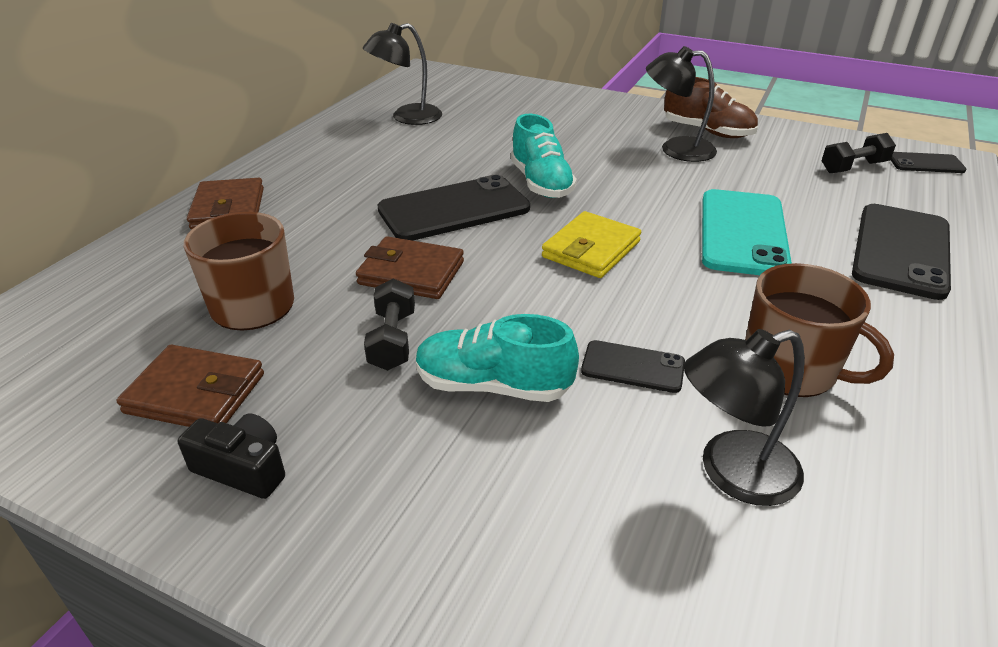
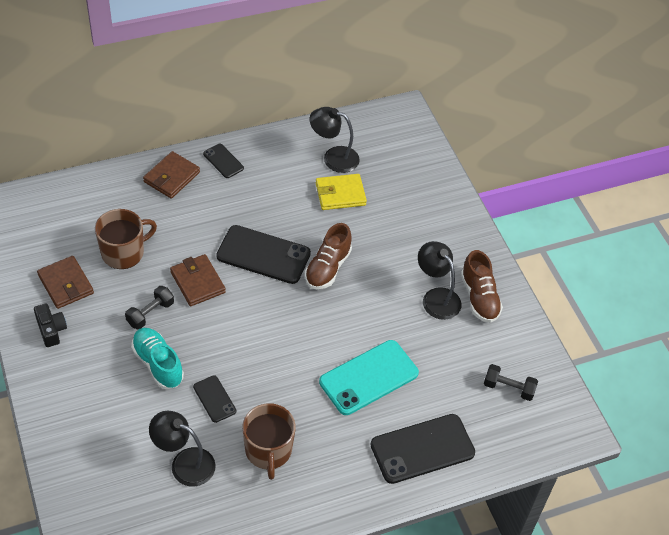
camera: 40 degrees right, 15 degrees up
turquoise shoe [511,114,577,198] -> brown shoe [305,223,352,289]
yellow wallet [542,211,641,278] -> yellow wallet moved to [316,174,367,210]
black phone [891,152,966,173] -> black phone moved to [203,144,244,178]

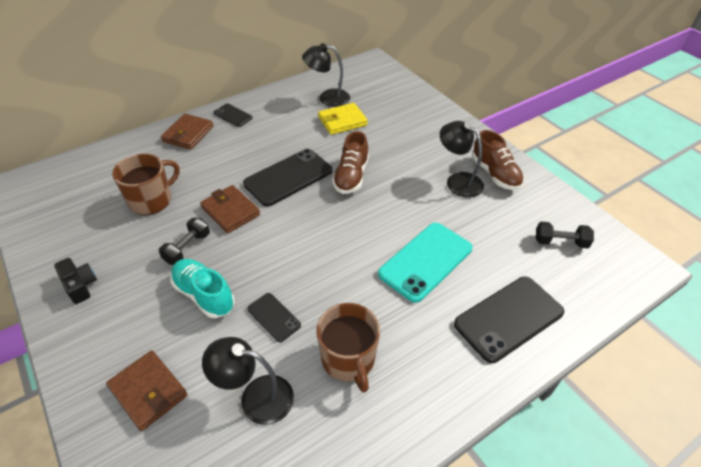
camera: 10 degrees left, 5 degrees down
brown wallet [37,256,94,309] -> brown wallet moved to [106,350,188,431]
black phone [216,225,311,284] -> black phone turned 45 degrees counterclockwise [243,149,332,206]

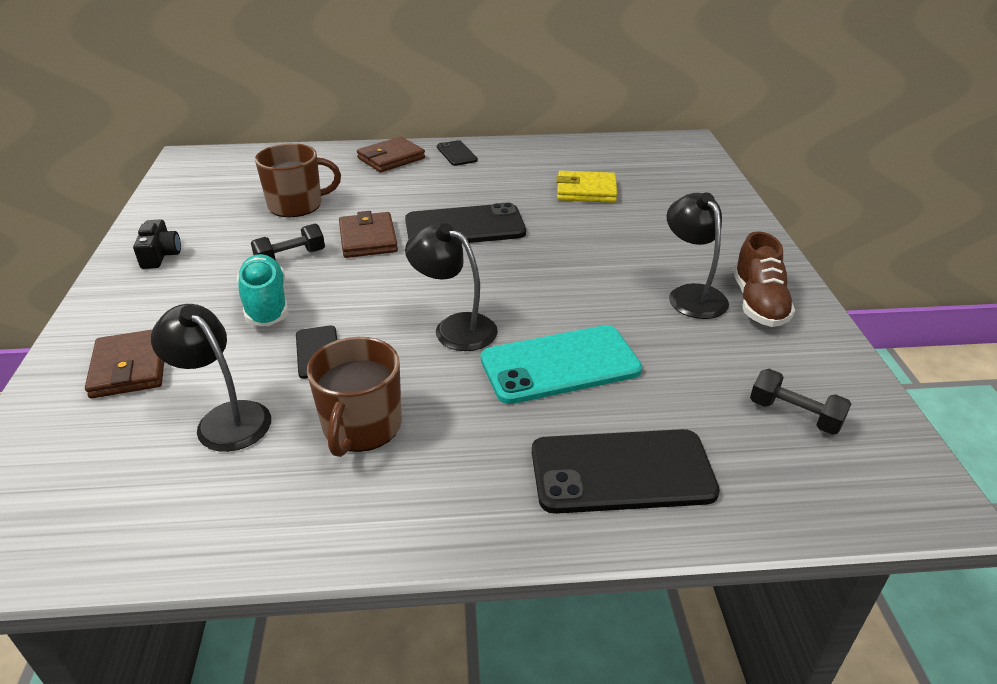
camera: 30 degrees right, 10 degrees down
black lamp [302,43,350,107] -> black lamp moved to [405,223,498,351]
brown shoe [332,131,369,194] -> none

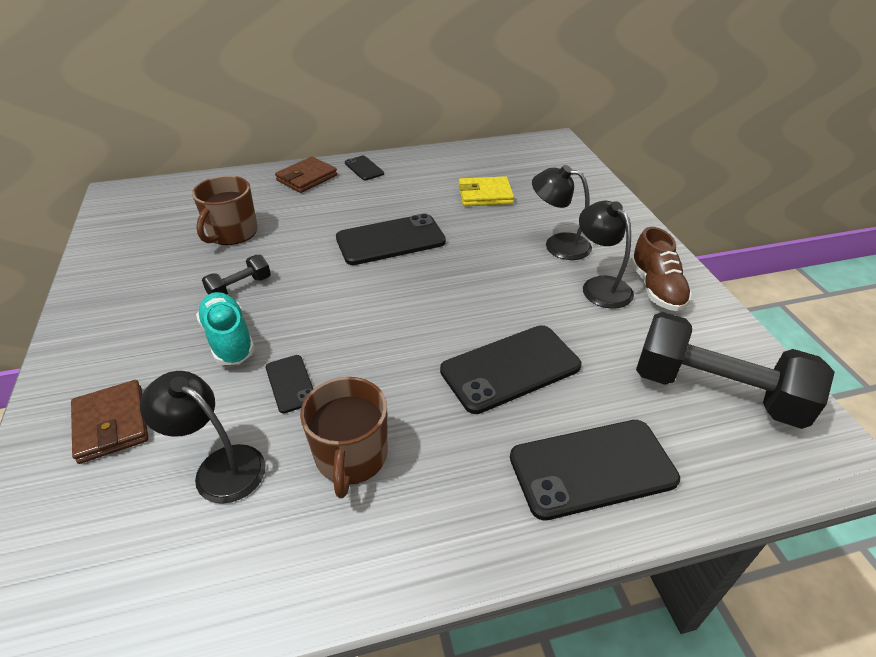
camera: 10 degrees left, 5 degrees up
black camera [133,219,181,269] -> none
brown mug [255,143,341,217] -> brown mug turned 135 degrees clockwise [192,176,257,245]
brown wallet [339,211,398,258] -> none
black lamp [405,223,498,351] -> black lamp moved to [532,165,592,260]
turquoise phone [481,325,642,404] -> black phone [440,325,582,414]
black dumbbell [750,369,851,435] -> black dumbbell [636,312,835,429], size x2.15

